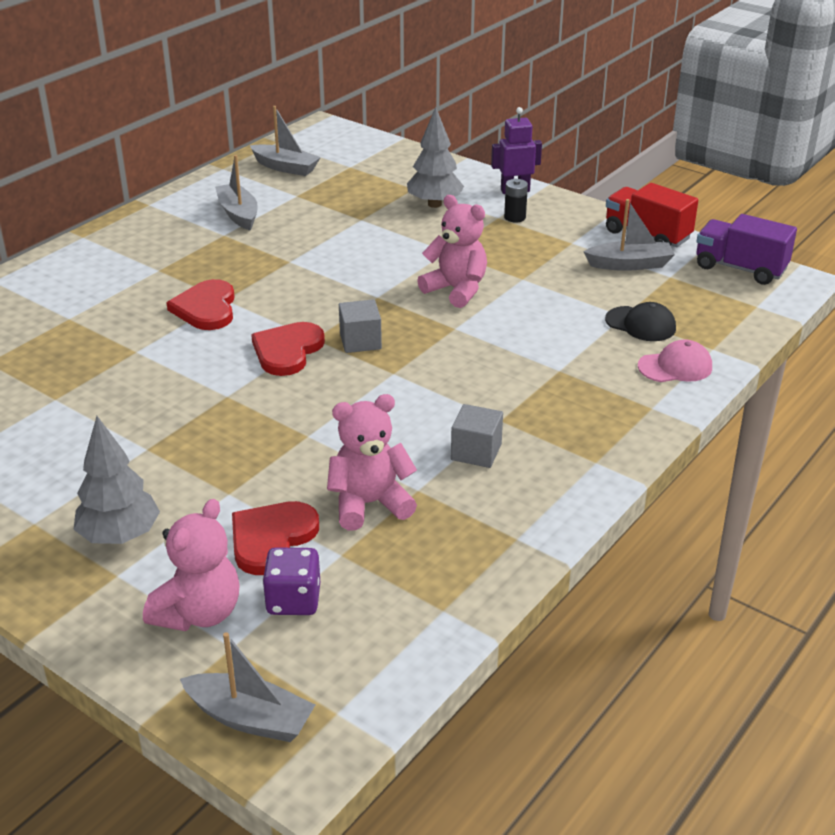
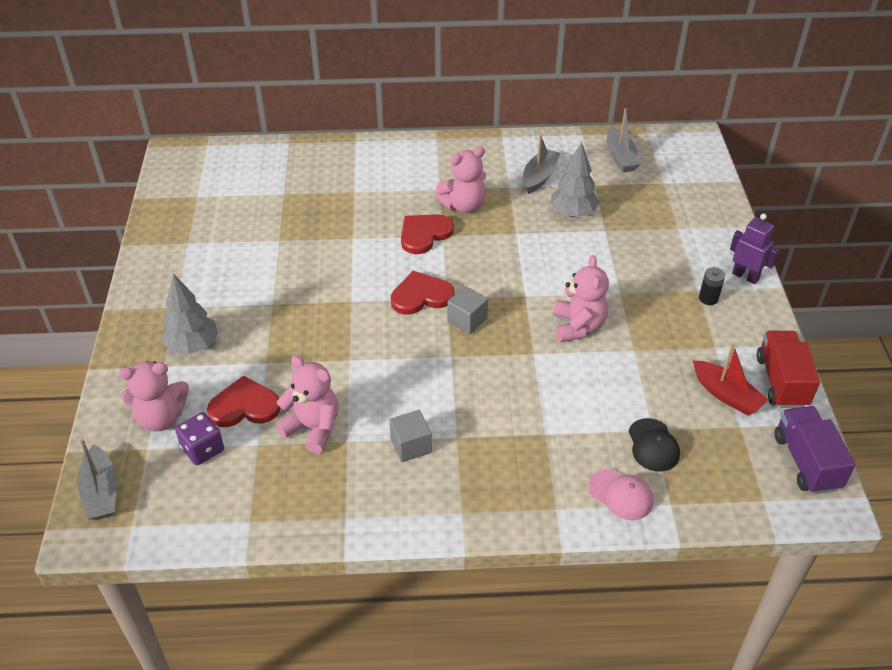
camera: 50 degrees right, 10 degrees up
grey tree [407,107,464,208] -> grey tree moved to [551,142,599,217]
grey boat [583,199,675,271] -> red boat [693,344,769,415]
none -> pink teddy bear [435,147,486,213]

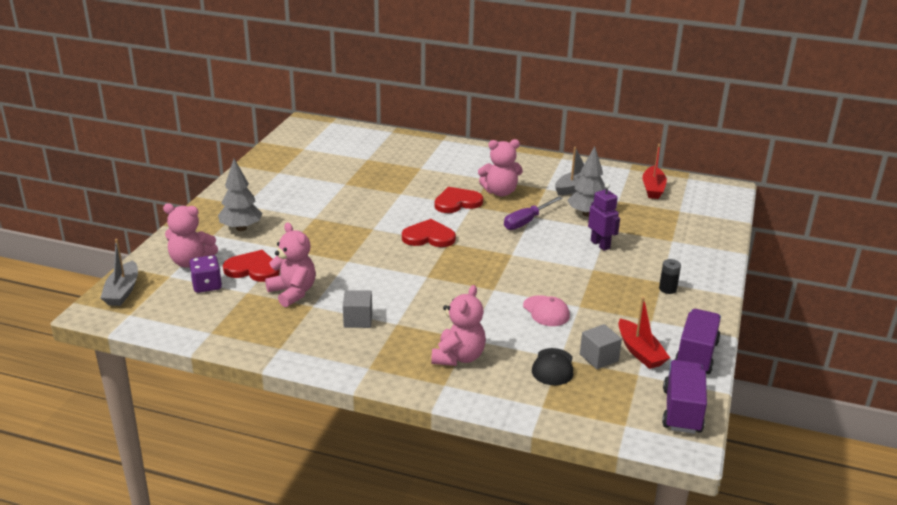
camera: 20 degrees right, 15 degrees down
grey cube [447,286,488,334] -> grey cube moved to [580,324,622,369]
pink teddy bear [554,255,609,342] -> pink teddy bear moved to [431,285,486,366]
pink cap [588,469,654,520] -> pink cap moved to [523,295,570,326]
grey boat [607,108,641,172] -> red boat [642,144,667,199]
purple robot [730,214,779,284] -> purple robot moved to [588,183,620,251]
red truck [757,331,820,408] -> purple truck [675,309,721,374]
none -> purple screwdriver [504,196,563,230]

